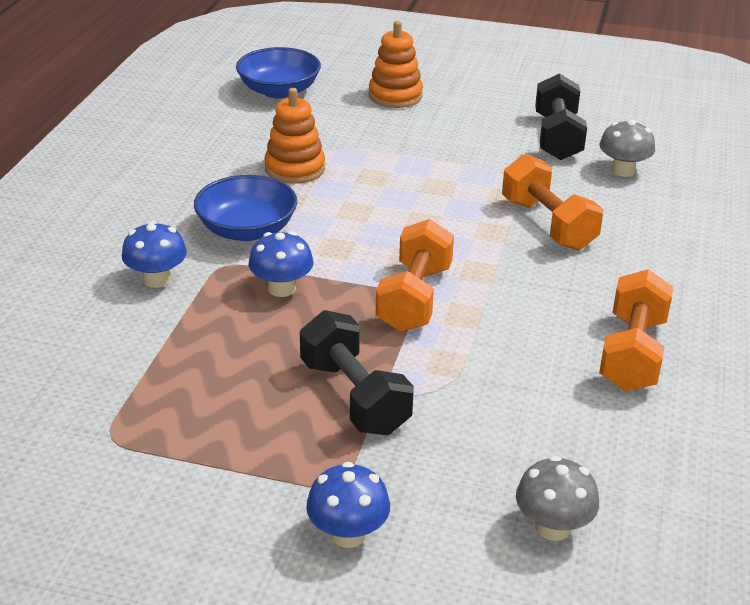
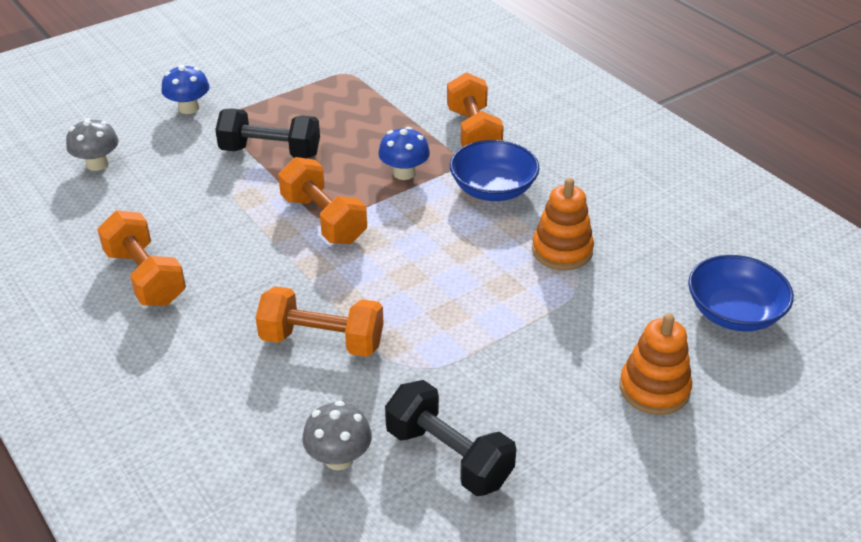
camera: 130 degrees right, 5 degrees up
blue mushroom [122,221,187,288] -> orange dumbbell [447,72,504,147]

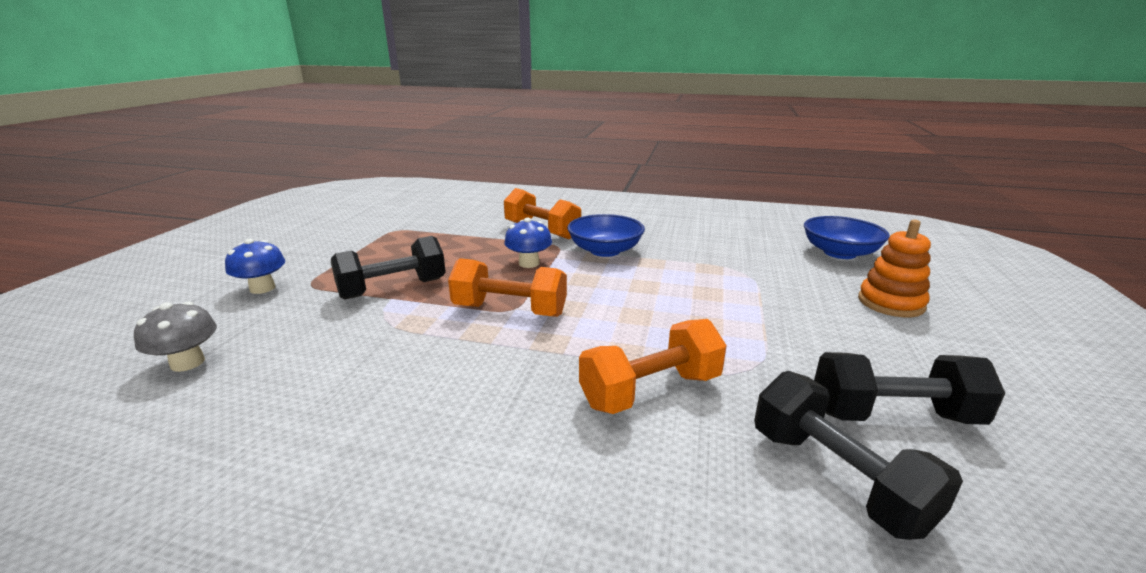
camera: 40 degrees left, 15 degrees down
orange dumbbell [97,210,186,306] -> none
grey mushroom [302,401,372,471] -> black dumbbell [754,371,963,540]
orange stacking toy [532,178,594,270] -> none

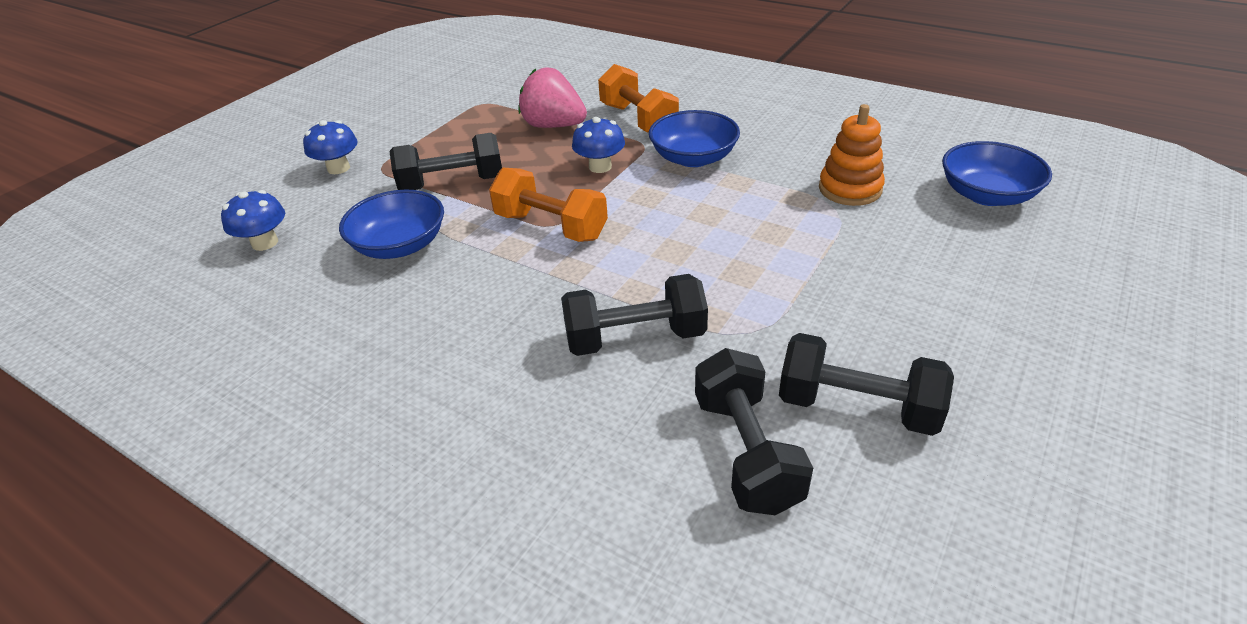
camera: 20 degrees right, 15 degrees up
grey mushroom [134,302,217,372] -> blue mushroom [221,190,285,251]
orange dumbbell [579,319,727,414] -> black dumbbell [561,274,708,356]
orange stacking toy [858,220,931,317] -> orange stacking toy moved to [819,104,885,206]
none -> blue bowl [339,190,444,259]
none -> pink strawberry [518,67,587,128]

